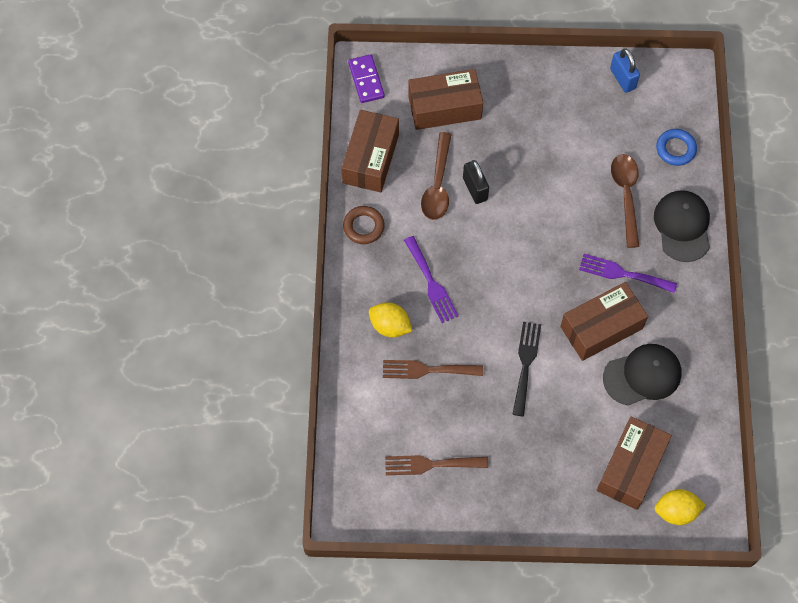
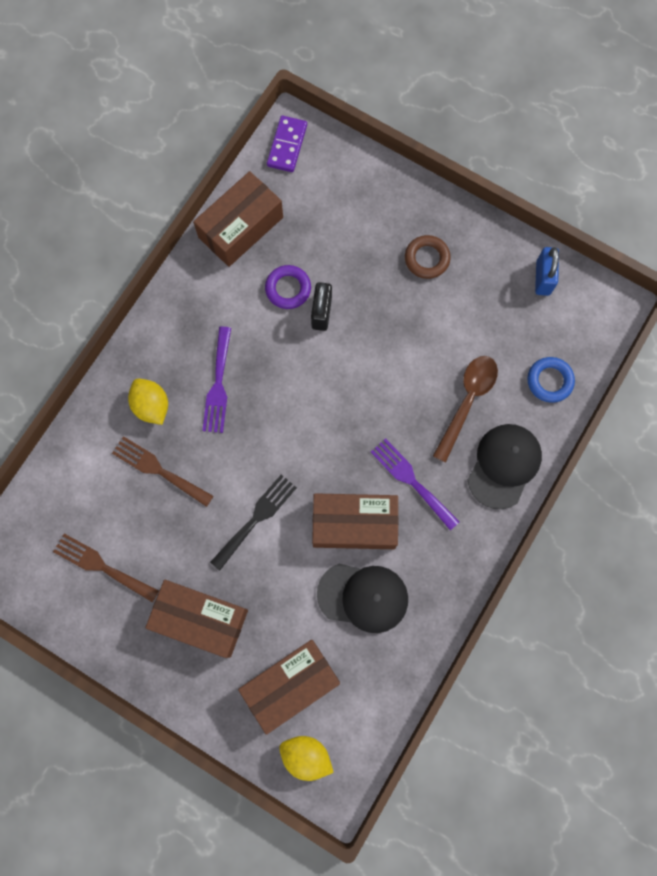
camera: 30 degrees right, 10 degrees up
brown ring [343,206,385,244] -> brown ring moved to [405,235,451,279]
brown box [408,69,483,130] -> brown box moved to [145,580,248,658]
brown spoon [421,132,452,220] -> purple ring [265,265,311,309]

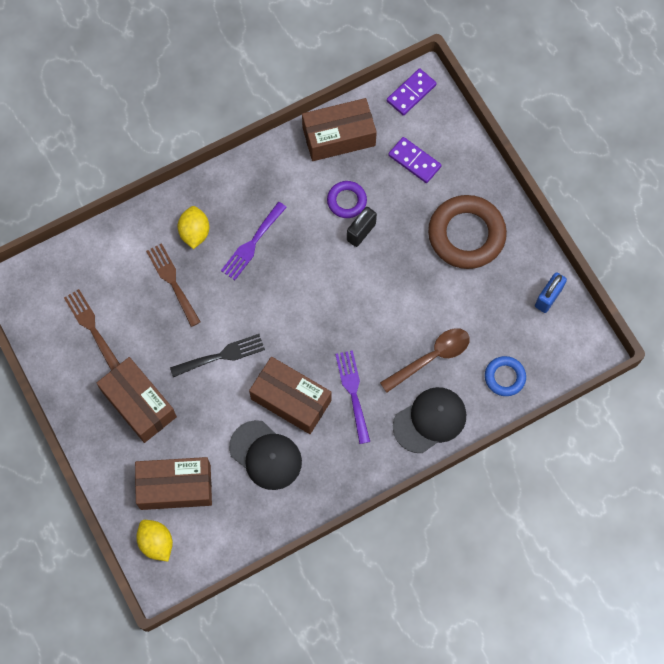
camera: 30 degrees right, 5 degrees down
brown ring [405,235,451,279] -> brown ring [428,195,507,269], size x1.94
none -> purple domino [388,137,442,183]

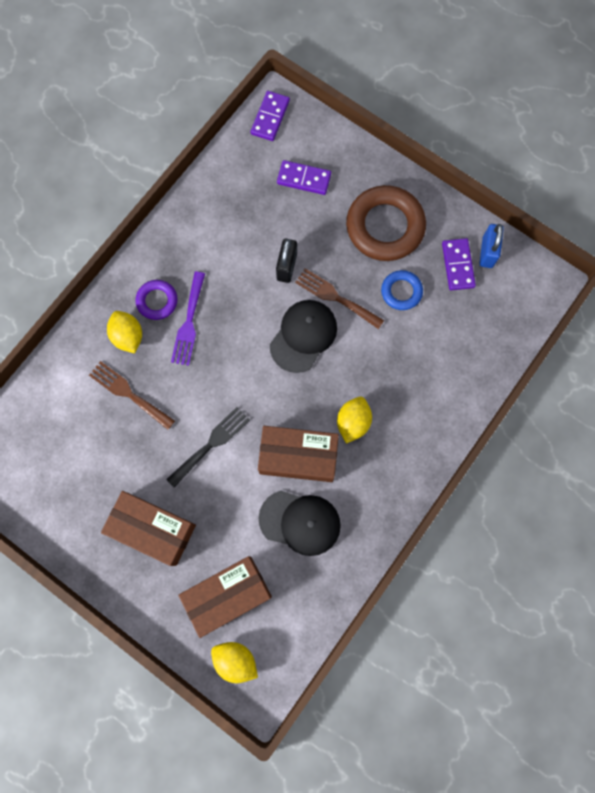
camera: 25 degrees left, 5 degrees up
brown fork [64,289,120,370] -> brown fork moved to [295,268,384,329]
brown box [302,98,377,161] -> none
purple ring [327,181,367,218] -> purple ring moved to [135,280,177,320]
purple fork [335,350,370,444] -> yellow lemon [337,397,372,444]
brown spoon [380,328,470,393] -> none
black cap [393,387,466,453] -> black cap moved to [270,300,337,373]
blue ring [485,356,526,396] -> blue ring moved to [381,270,423,310]
none -> purple domino [442,238,476,290]

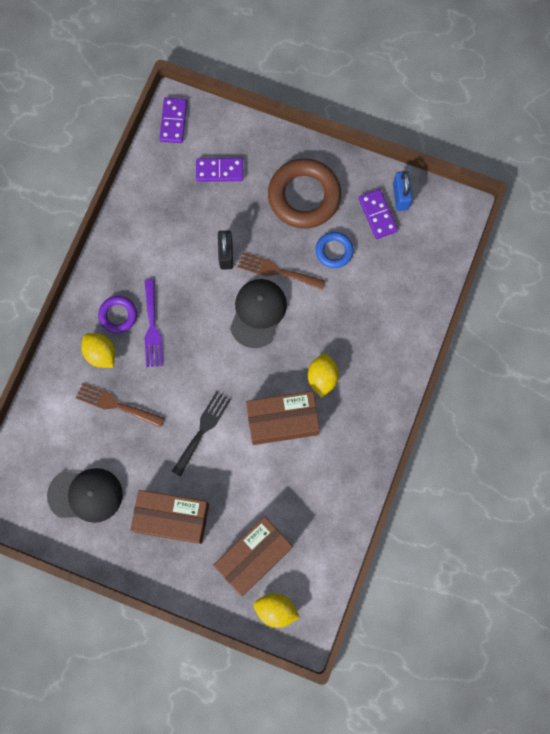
camera: 15 degrees left, 0 degrees up
black cap [258,491,341,556] -> black cap moved to [47,468,123,523]

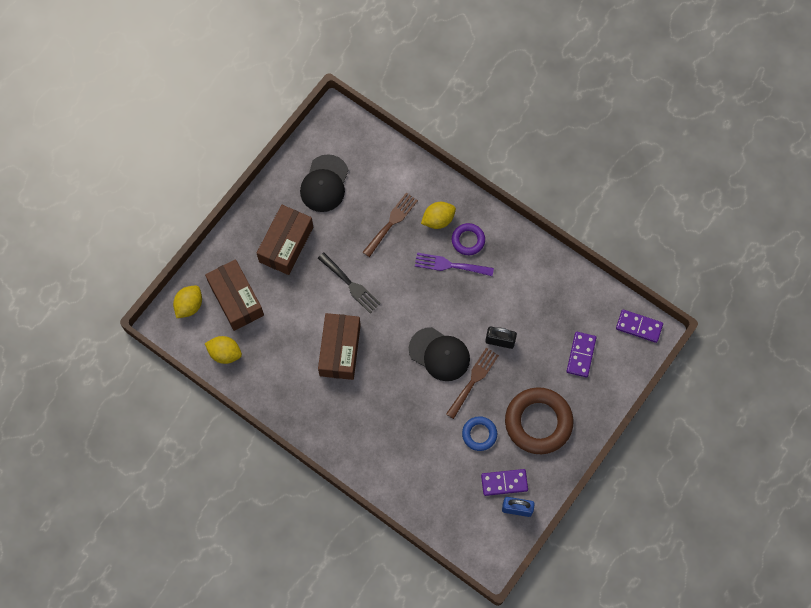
camera: 105 degrees right, 5 degrees down
yellow lemon [308,354,339,398] -> yellow lemon moved to [205,336,242,364]

